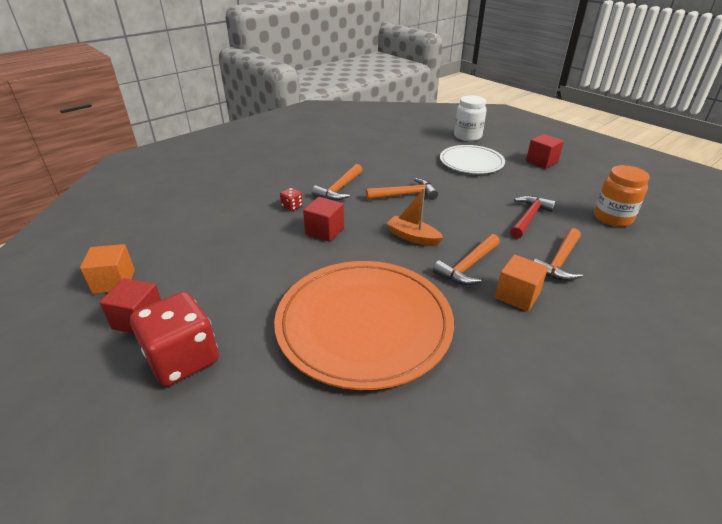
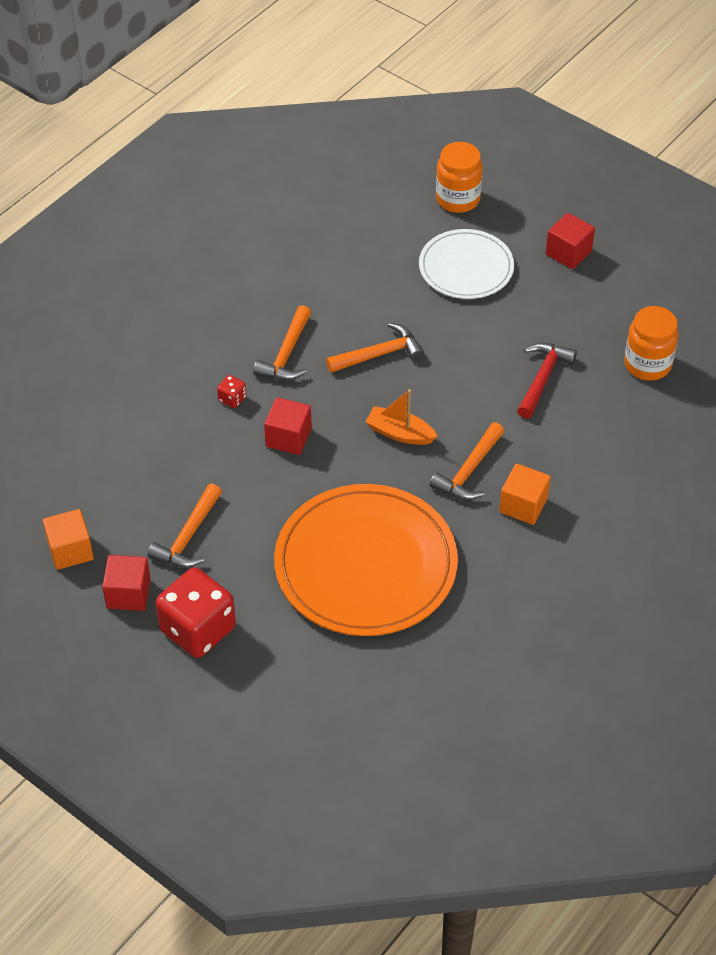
camera: 10 degrees left, 15 degrees up
white jar [454,95,487,141] -> orange jar [436,142,483,213]
orange hammer [534,228,583,281] -> orange hammer moved to [148,484,222,568]

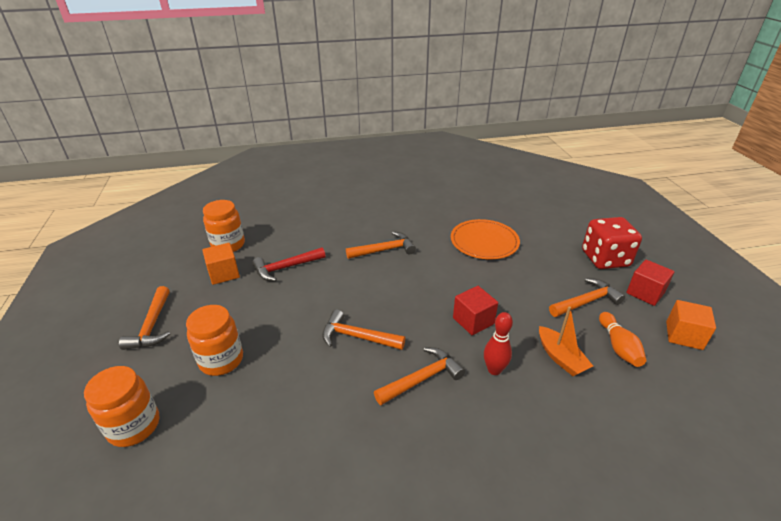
camera: 140 degrees left, 15 degrees down
red dice [217,375,246,408] -> red bowling pin [484,312,513,375]
orange plate [274,484,458,636] -> orange plate [451,219,520,259], size x0.59
orange boat [366,389,438,445] -> orange boat moved to [539,306,593,376]
white plate [419,229,514,299] -> orange jar [186,305,243,376]
orange cube [499,463,551,525] -> orange cube moved to [202,243,240,285]
red cube [545,213,595,269] -> orange hammer [119,286,171,350]
none -> orange bowling pin [599,312,646,367]

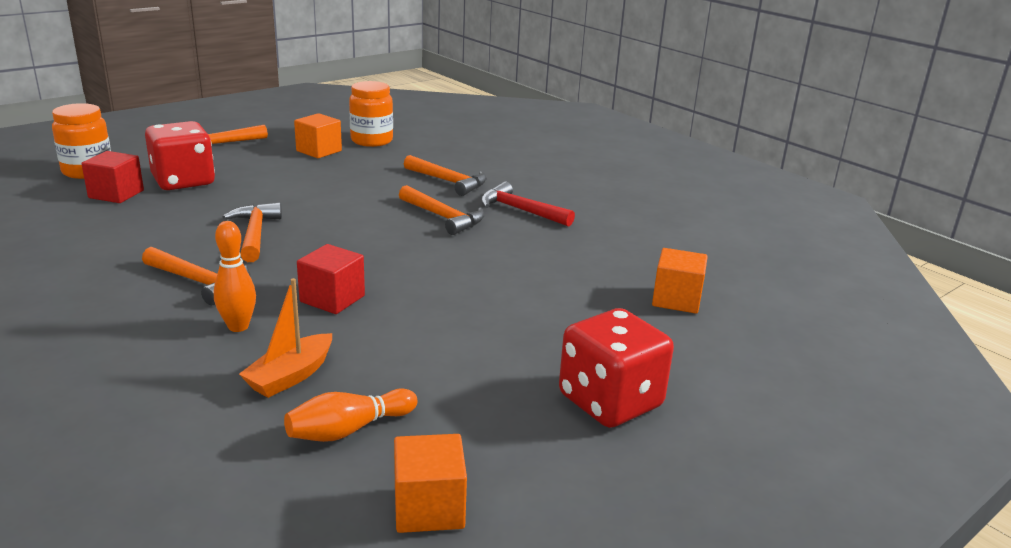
camera: 60 degrees right, 10 degrees down
orange jar [186,305,243,376] -> red dice [145,121,215,190]
red hammer [252,247,326,281] -> red hammer moved to [481,182,575,227]
orange plate [451,219,520,259] -> none
red bowling pin [484,312,513,375] -> orange bowling pin [214,221,256,332]
orange hammer [549,278,625,317] -> orange hammer moved to [404,155,487,196]
red cube [626,260,674,306] -> red cube moved to [81,151,144,203]
none -> orange cube [652,248,708,314]

